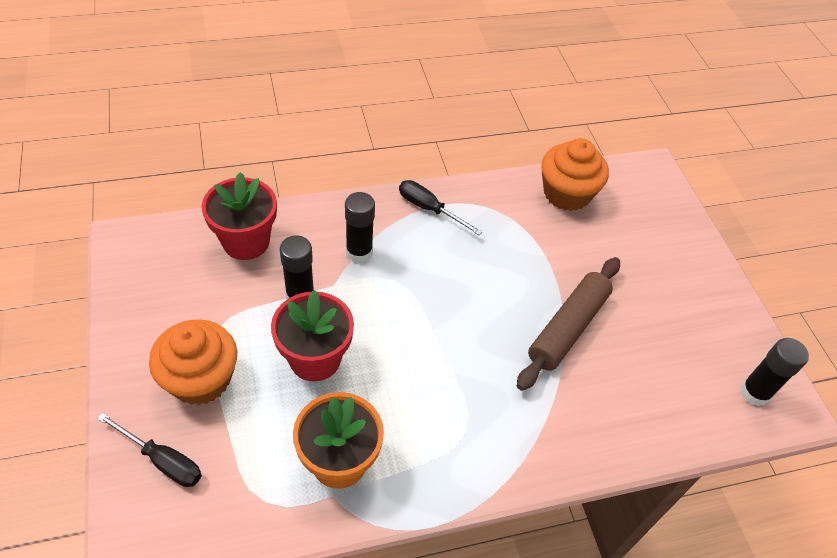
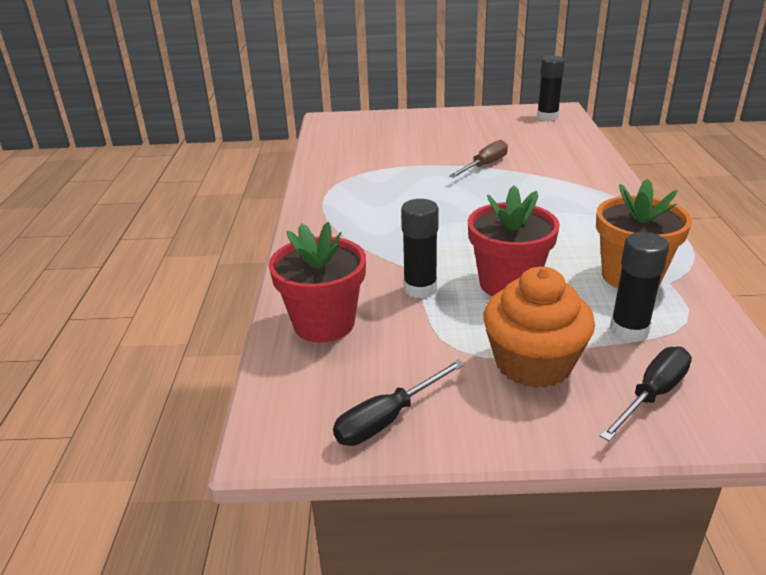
camera: 70 degrees left, 20 degrees down
black glue stick [345,192,375,263] -> black glue stick moved to [610,232,669,342]
black screwdriver [399,180,483,235] -> black screwdriver moved to [333,360,465,446]
brown rolling pin [517,257,620,391] -> brown screwdriver [449,140,508,178]
orange cupcake [541,138,609,211] -> none

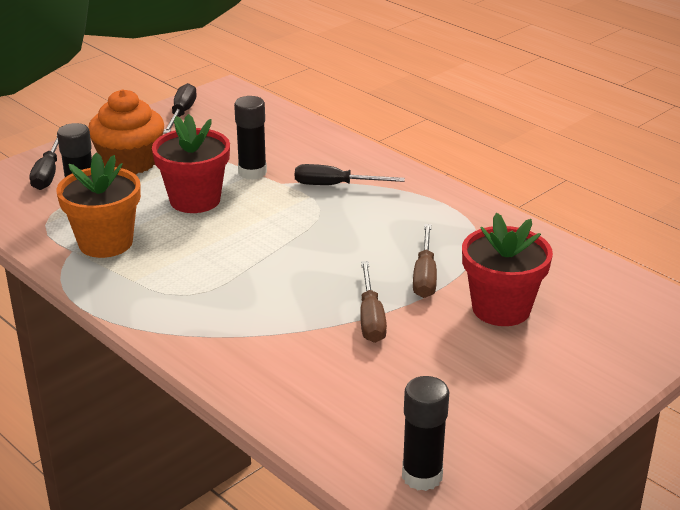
camera: 135 degrees right, 0 degrees up
red flower pot [269,222,366,343] -> red flower pot moved to [462,213,553,326]
none -> black screwdriver [295,164,405,185]
none -> brown screwdriver [413,224,437,298]

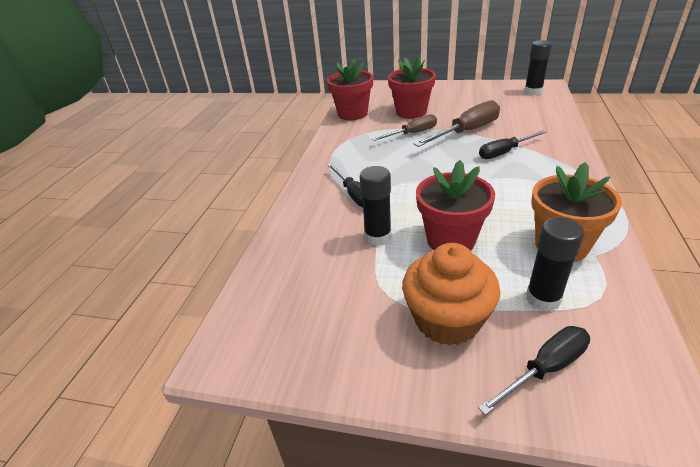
camera: 120 degrees left, 5 degrees up
black screwdriver [163,83,197,133] -> black screwdriver moved to [479,130,547,159]
brown screwdriver [360,261,387,343] -> brown screwdriver [413,100,500,147], size x1.51
none -> red flower pot [327,59,373,120]

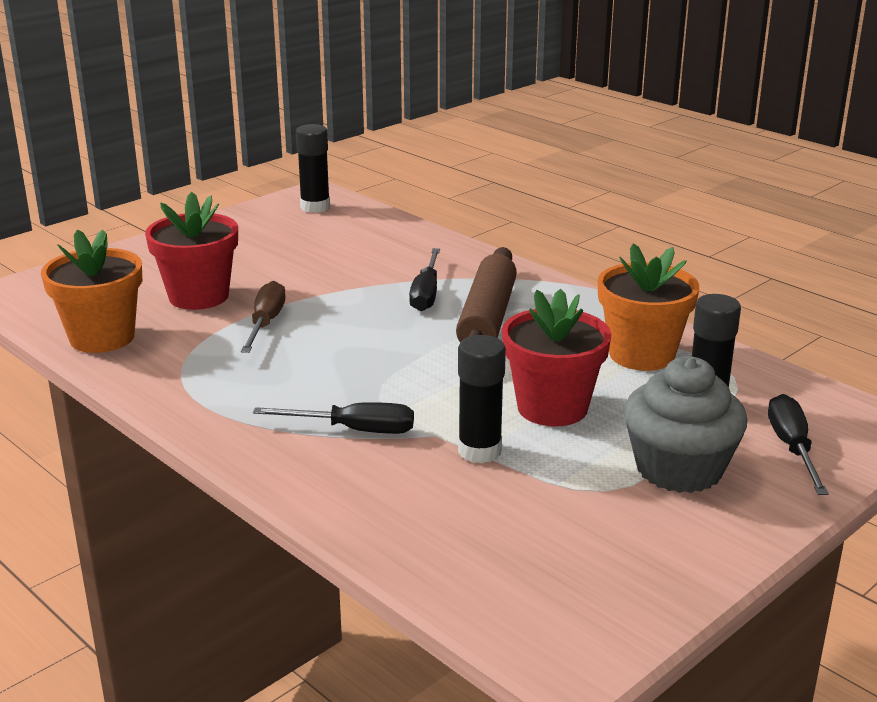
camera: 60 degrees left, 10 degrees down
red flower pot [327,59,373,120] -> orange flower pot [41,230,142,353]
orange cupcake [402,243,500,346] -> grey cupcake [624,356,748,493]
brown screwdriver [413,100,500,147] -> none
none -> brown rolling pin [456,247,517,342]

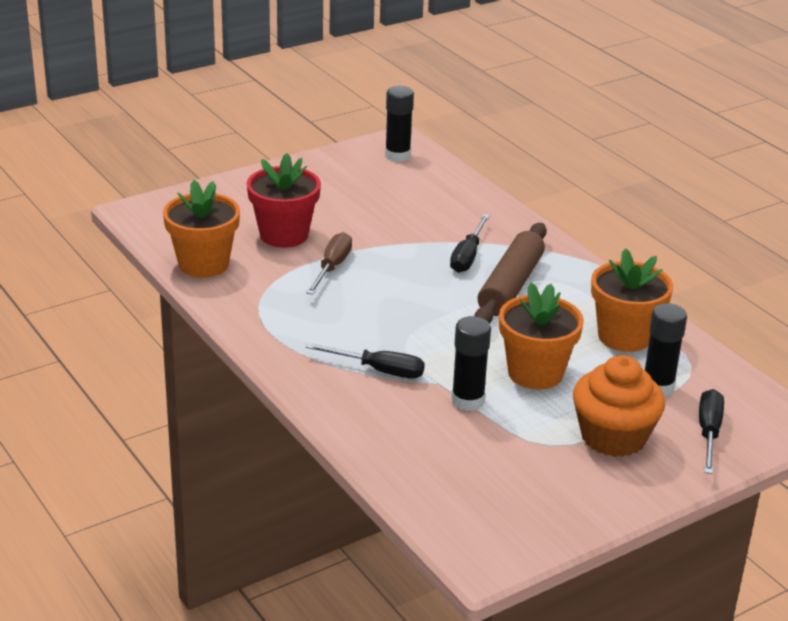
camera: 10 degrees right, 5 degrees up
red flower pot [502,289,612,426] -> orange flower pot [499,283,584,390]
grey cupcake [624,356,748,493] -> orange cupcake [573,355,665,457]

